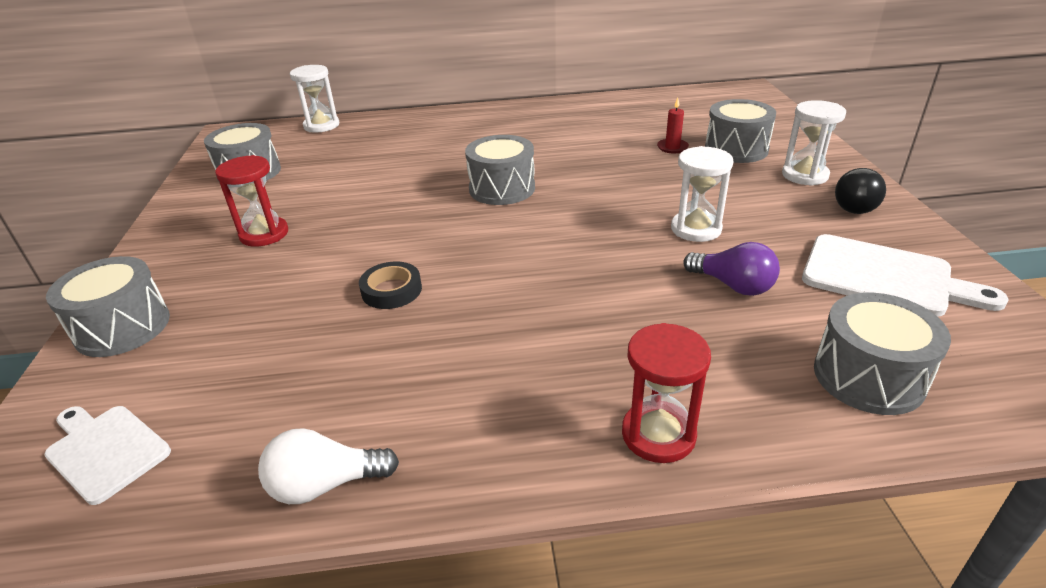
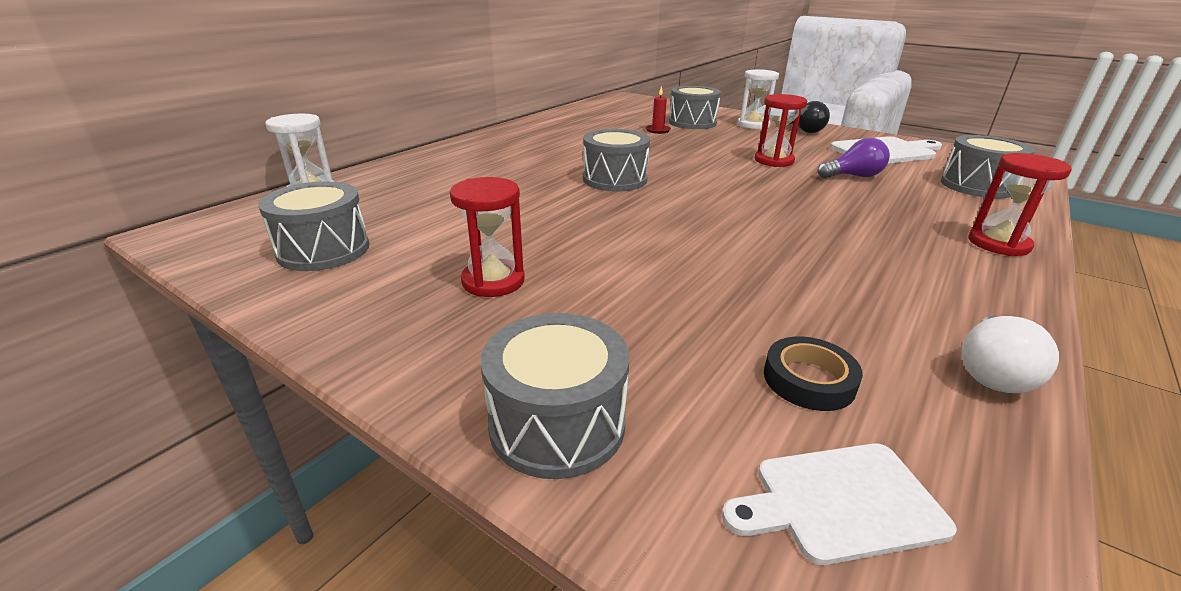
camera: 50 degrees left, 5 degrees down
black tape [359,261,422,309] -> black tape moved to [764,336,863,411]
white hourglass [671,146,734,242] -> red hourglass [755,94,807,167]

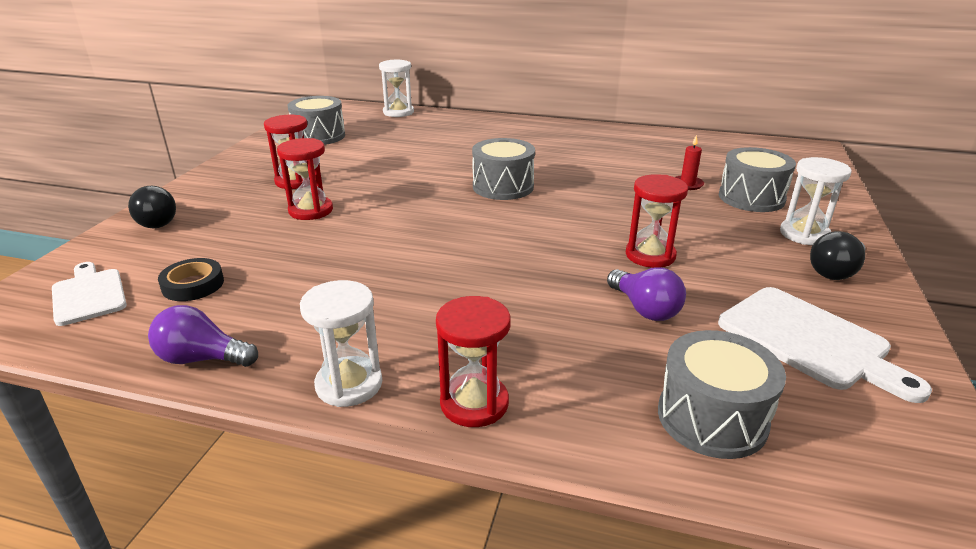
camera: 70 degrees right, 0 degrees up
grey drum [481,313,629,479] -> black light bulb [128,186,176,228]
white light bulb [962,315,1059,393] -> purple light bulb [148,305,258,367]
none -> red hourglass [277,138,333,220]
none -> white hourglass [300,280,382,407]

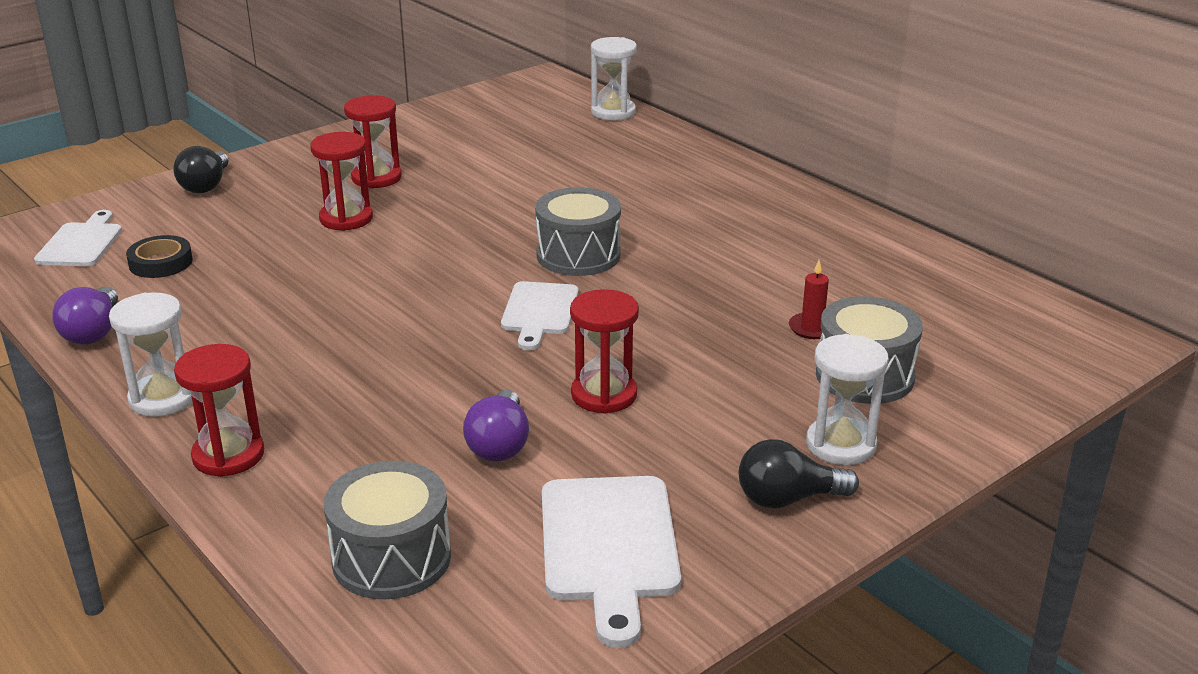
camera: 35 degrees right, 0 degrees up
purple light bulb [148,305,258,367] -> purple light bulb turned 135 degrees counterclockwise [52,286,118,345]
grey drum [288,96,345,145] -> none
none -> white cutting board [501,281,579,350]

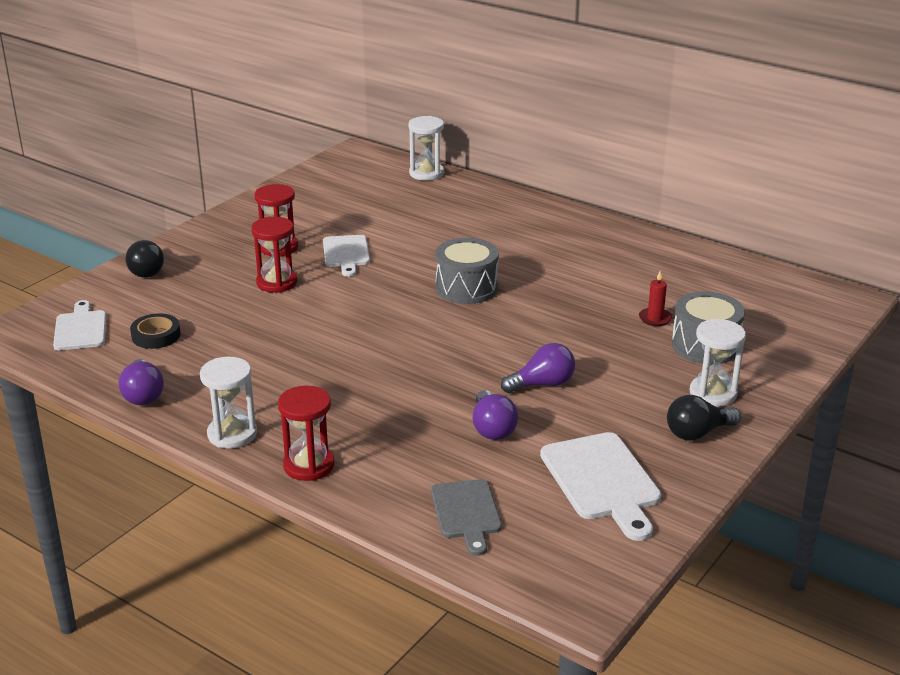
camera: 15 degrees left, 0 degrees up
grey drum [324,461,451,599] -> grey cutting board [431,479,502,556]
white cutting board [501,281,579,350] -> white cutting board moved to [323,235,370,277]
red hourglass [570,289,639,414] -> purple light bulb [501,343,575,393]

